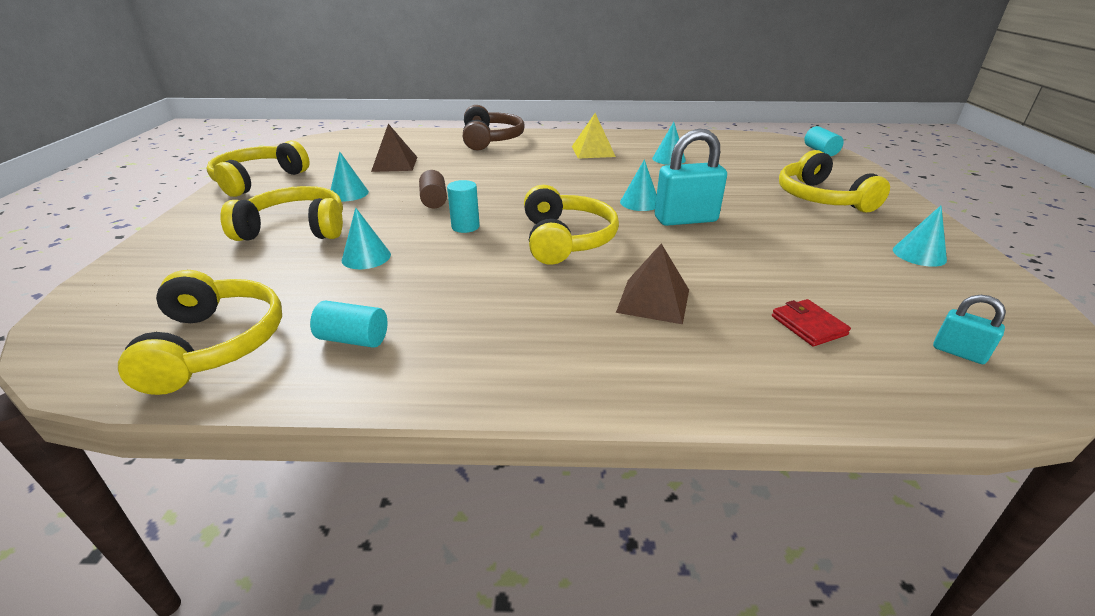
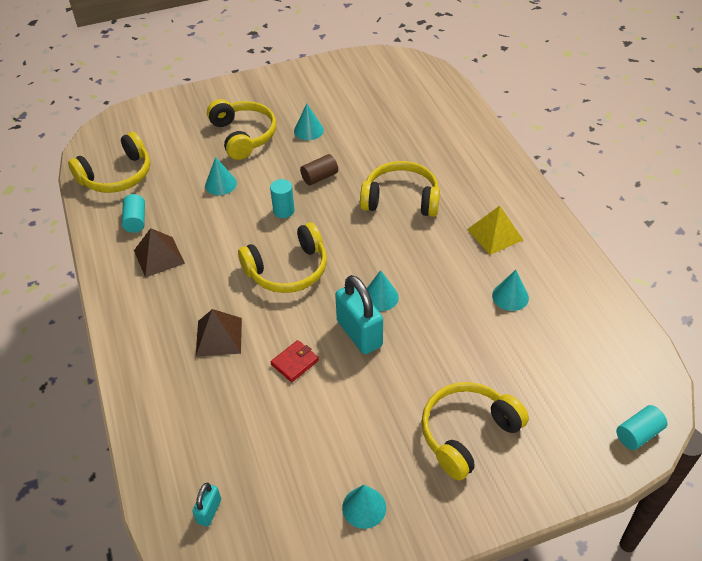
camera: 70 degrees right, 15 degrees up
yellow headphones [207,141,309,197] -> yellow headphones moved to [360,161,440,217]
brown pyramid [371,124,417,172] -> brown pyramid moved to [134,228,185,278]
brown headphones [463,105,525,151] -> none
red wallet [772,299,851,346] -> red wallet moved to [271,340,319,382]

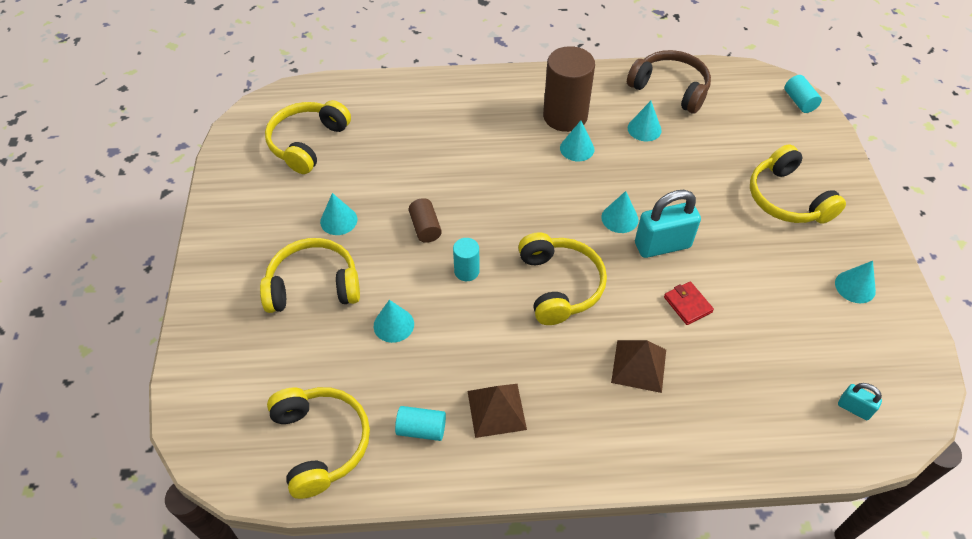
camera: 75 degrees left, 5 degrees up
yellow headphones [360,161,440,217] -> yellow headphones moved to [265,100,351,174]
yellow pyramid [467,206,523,255] -> brown cylinder [543,46,595,132]
none -> turquoise cone [560,121,595,161]
none -> brown headphones [627,50,711,113]

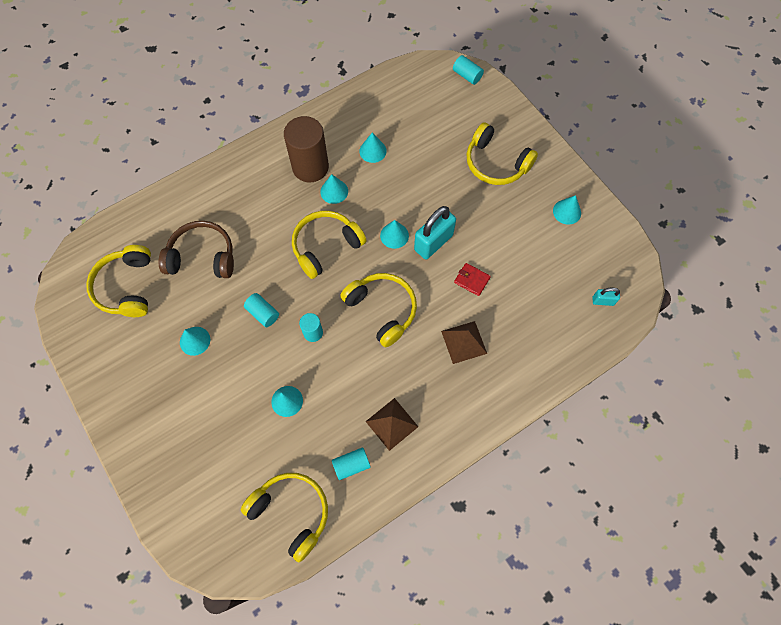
camera: 30 degrees left, 15 degrees up
yellow headphones [260,238,360,313] -> yellow headphones moved to [292,211,367,279]
brown cylinder [409,198,442,243] -> turquoise cylinder [244,293,279,327]
brown headphones [627,50,711,113] -> brown headphones moved to [158,221,234,278]

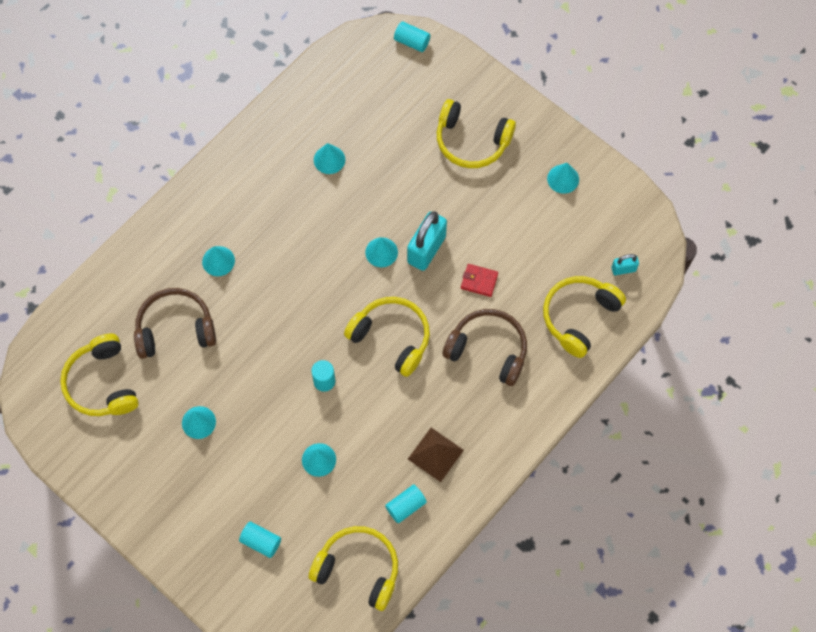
camera: 15 degrees left, 0 degrees up
turquoise cylinder [244,293,279,327] -> turquoise cylinder moved to [239,521,281,558]
brown cylinder [284,116,329,182] -> none
yellow headphones [292,211,367,279] -> yellow headphones moved to [543,276,626,358]
turquoise cone [320,174,348,204] -> turquoise cone moved to [202,246,235,276]
brown pyramid [441,321,487,364] -> brown headphones [442,309,527,386]

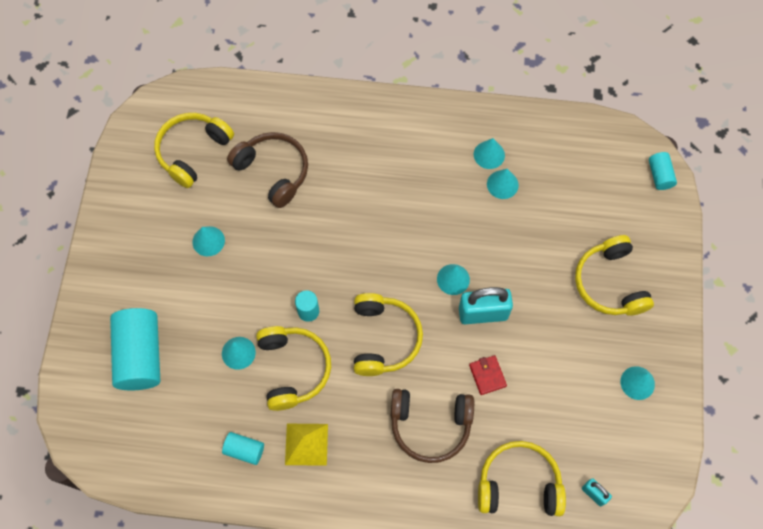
camera: 55 degrees right, 0 degrees up
turquoise cone [202,246,235,276] -> turquoise cone moved to [474,138,505,169]
turquoise cylinder [239,521,281,558] -> turquoise cylinder [110,308,160,390], size x2.05
yellow headphones [309,526,398,611] -> yellow headphones moved to [256,326,331,411]
brown pyramid [408,428,464,482] -> yellow pyramid [285,424,328,466]
brown headphones [442,309,527,386] -> brown headphones turned 105 degrees clockwise [391,389,474,463]

